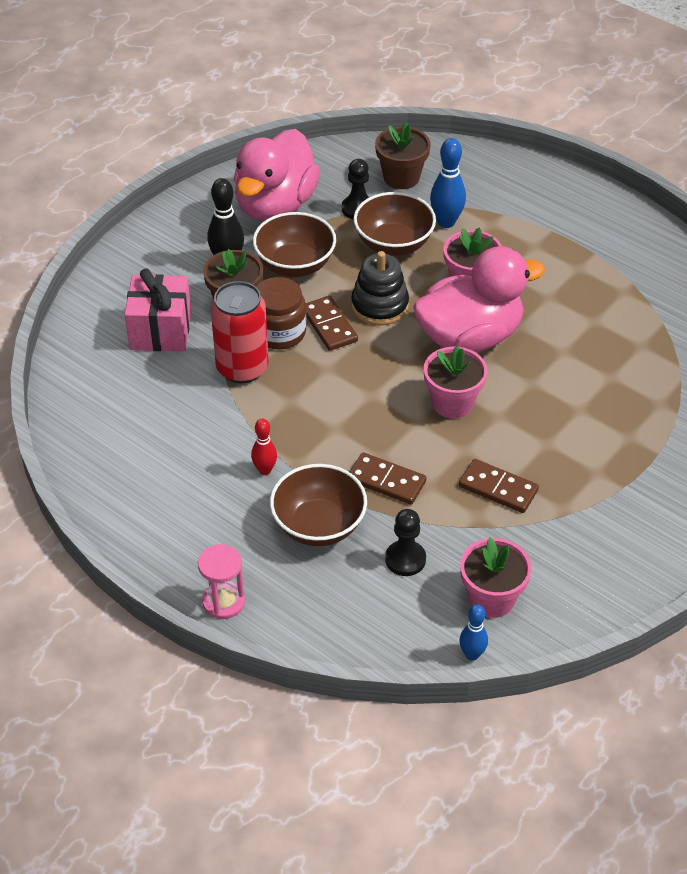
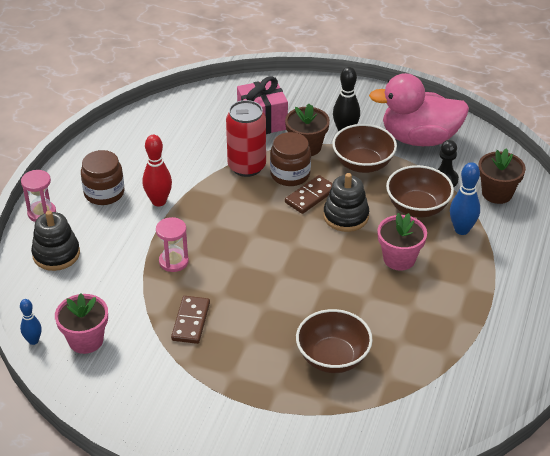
camera: 70 degrees right, 5 degrees down
red bowling pin [251,419,277,475] -> red bowling pin [143,135,172,206], size x1.60
brown bowl [270,464,367,546] -> brown bowl moved to [296,309,373,373]
brown domino [350,452,427,505] -> pink hourglass [156,217,189,272]
black pawn [385,509,426,576] -> none
pink duck [413,246,545,352] -> none
pink flower pot [424,346,487,419] -> none
none -> black stacking toy [31,211,80,271]
none -> brown jar [81,150,125,205]

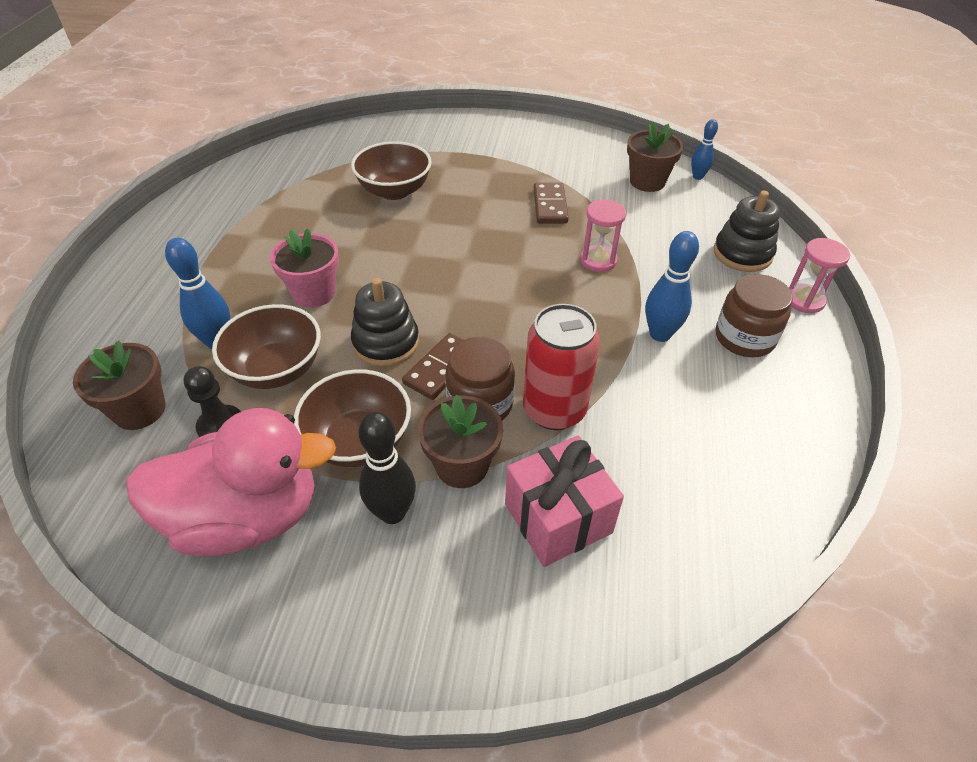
camera: 170 degrees right, 5 degrees up
pink flower pot [55,293,108,354] -> brown flower pot [627,122,684,192]
red bowling pin [143,135,172,206] -> blue bowling pin [645,231,699,342]

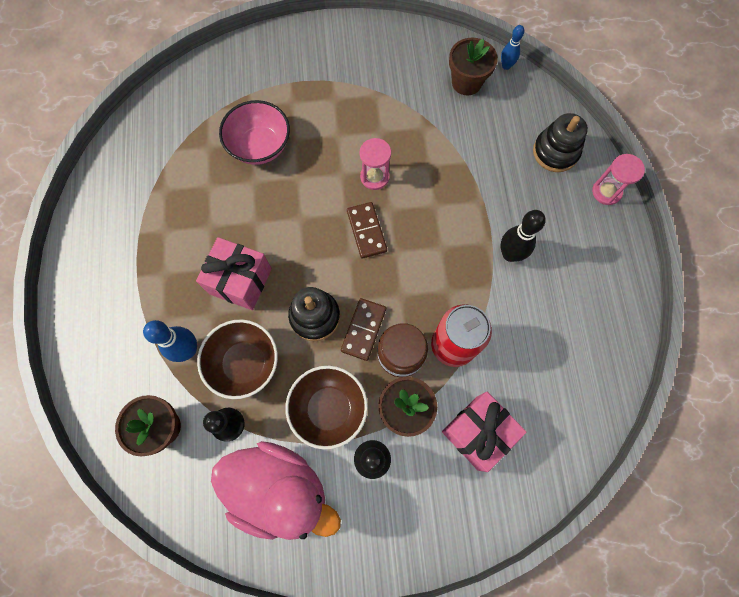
camera: 15 degrees left, 25 degrees up
pink duck [126,408,336,556] -> pink duck turned 45 degrees clockwise [211,441,341,540]
pink flower pot [270,228,339,308] -> pink gift [196,237,272,310]
brown bowl [351,141,432,200] -> pink bowl [219,100,290,165]
brown domino [534,183,569,224] -> brown domino moved to [347,202,387,259]
pink hourglass [580,200,626,272] -> pink hourglass moved to [360,138,391,190]
blue bowling pin [645,231,699,342] -> black bowling pin [501,210,546,262]
brown jar [716,274,793,357] -> none

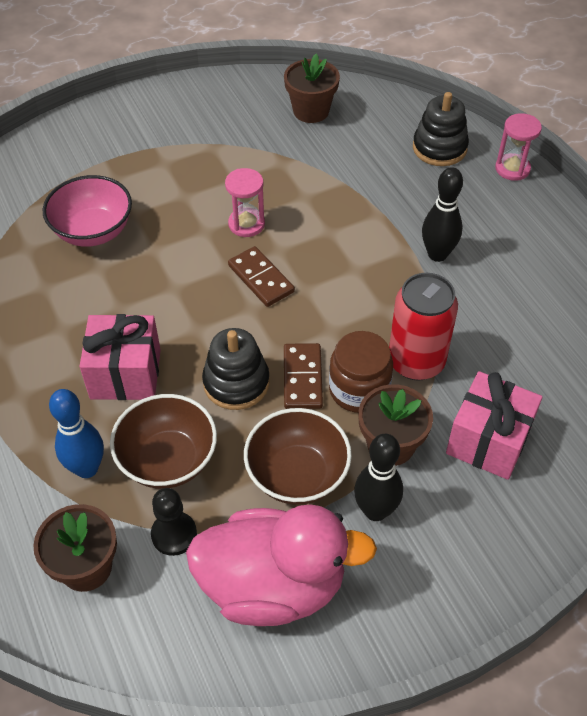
camera: 20 degrees left, 20 degrees down
blue bowling pin [501,25,524,70] -> none

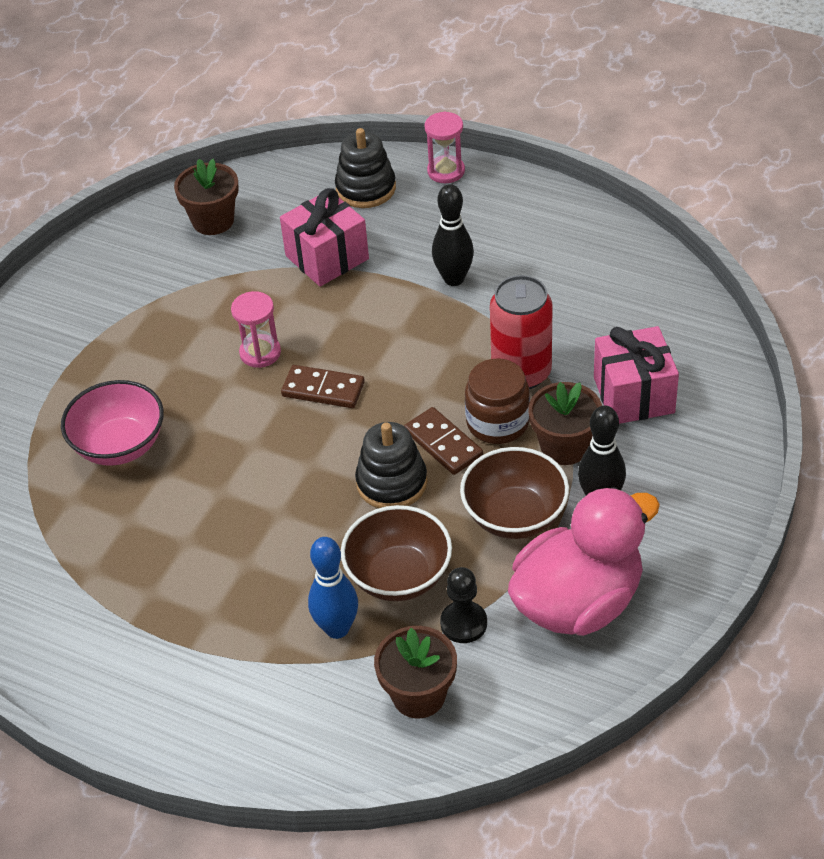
camera: 35 degrees left, 5 degrees down
pink gift [79,314,161,400] -> pink gift moved to [280,188,369,287]

